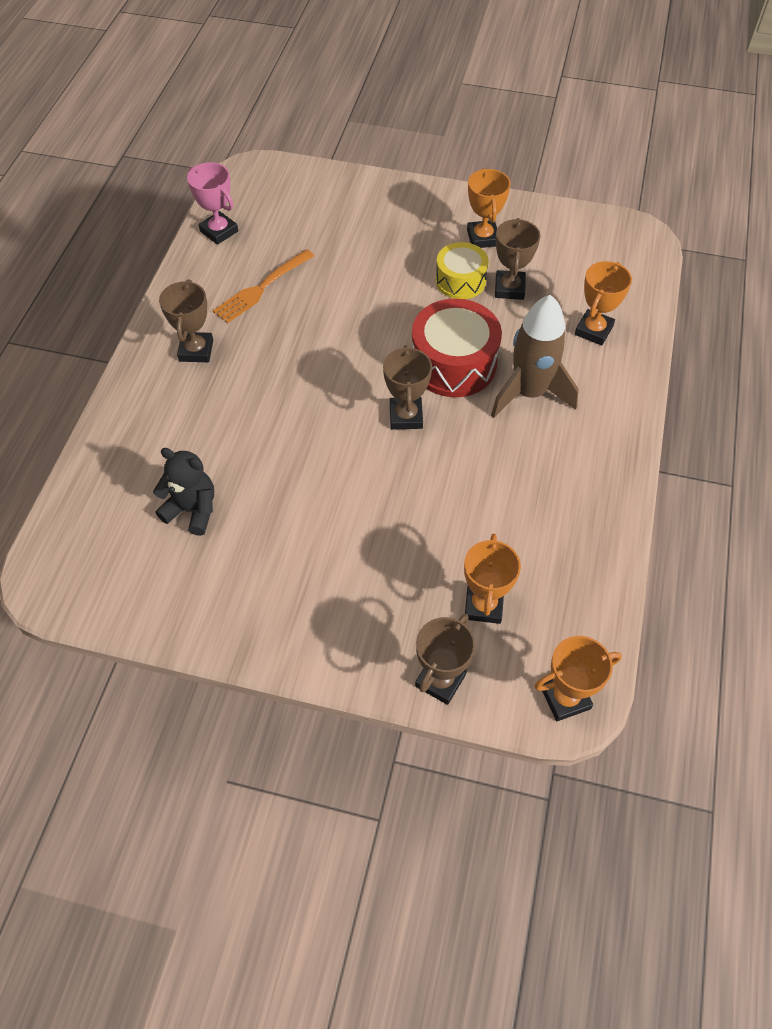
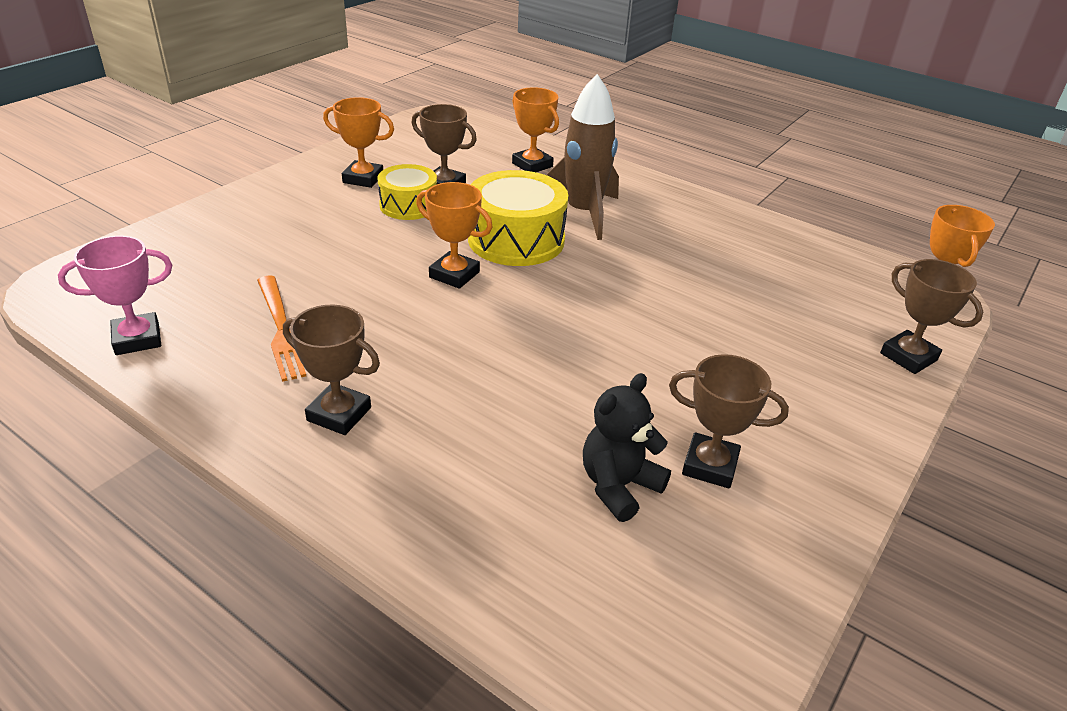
camera: 70 degrees left, 20 degrees down
brown trophy [383,345,432,430] -> brown trophy moved to [669,354,789,488]
red drum [412,299,502,397] -> yellow drum [468,170,568,266]
orange trophy [464,534,521,624] -> orange trophy moved to [416,182,493,289]

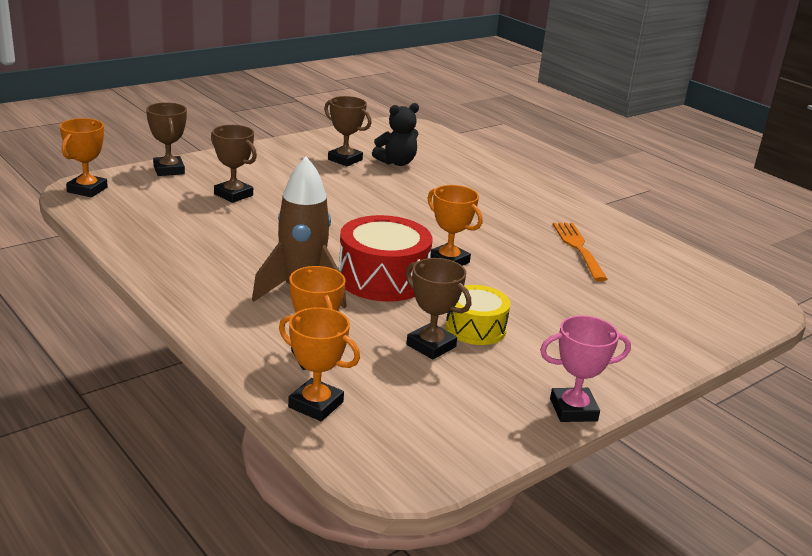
camera: 165 degrees left, 10 degrees down
pink trophy [58,236,172,355] -> pink trophy moved to [540,315,631,422]
brown trophy [283,304,380,435] -> brown trophy moved to [211,125,257,203]
orange trophy [323,97,394,188] -> orange trophy moved to [279,307,360,421]
yellow drum [468,170,568,266] -> red drum [339,215,432,302]

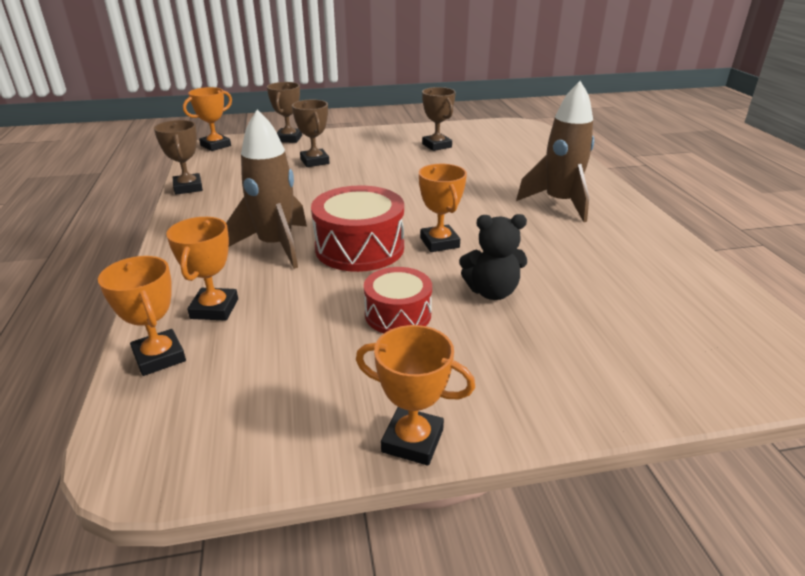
camera: 30 degrees right, 5 degrees up
black teddy bear [372,103,419,166] -> black teddy bear moved to [459,214,527,300]
brown trophy [405,258,471,360] -> brown trophy moved to [154,120,203,195]
yellow drum [446,285,510,345] -> red drum [364,267,432,333]
pink trophy [540,315,631,422] -> orange trophy [356,325,475,466]
orange fork [553,223,607,281] -> none
none -> brown rocket [516,81,594,222]

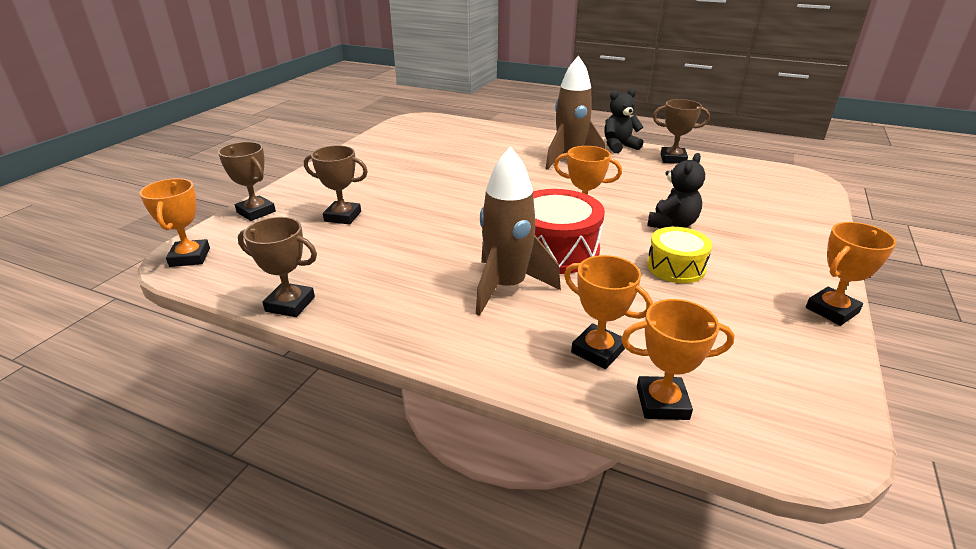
camera: 55 degrees left, 0 degrees up
red drum [364,267,432,333] -> yellow drum [647,227,712,283]
brown trophy [422,87,456,151] -> brown trophy moved to [653,99,710,164]
none -> black teddy bear [604,88,643,153]

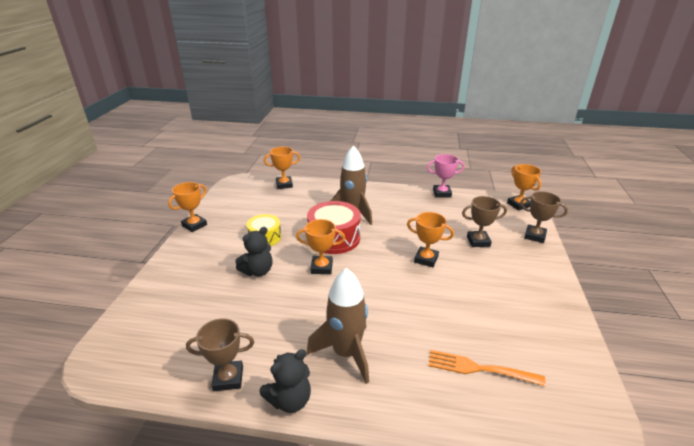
camera: 165 degrees right, 0 degrees up
brown trophy [238,217,317,317] -> pink trophy [427,154,465,197]
orange trophy [564,255,653,369] -> orange trophy moved to [407,212,454,267]
black teddy bear [647,153,705,228] -> black teddy bear turned 150 degrees counterclockwise [235,227,273,276]
none -> orange fork [428,350,546,386]

